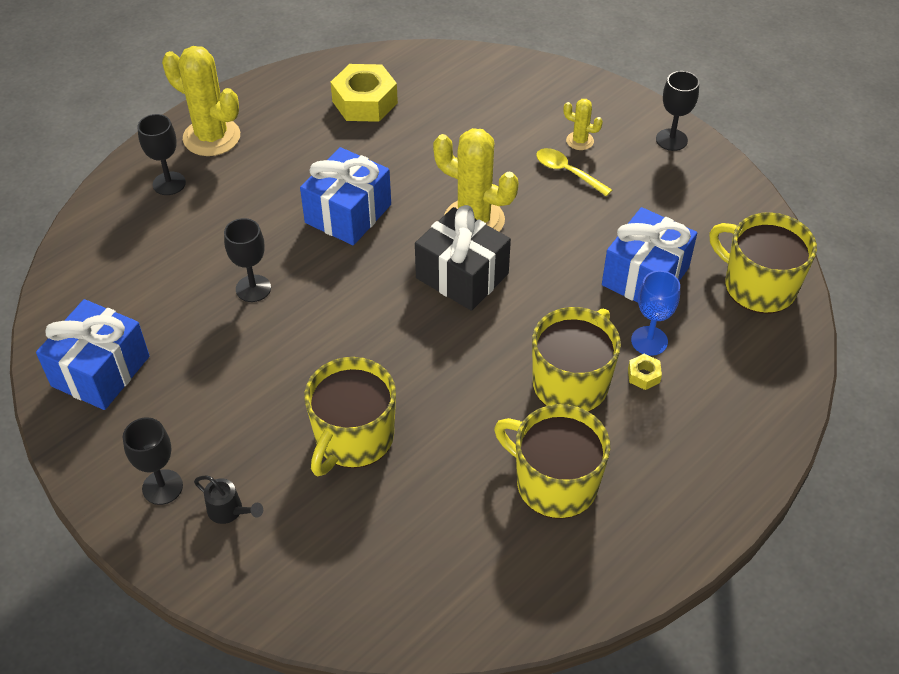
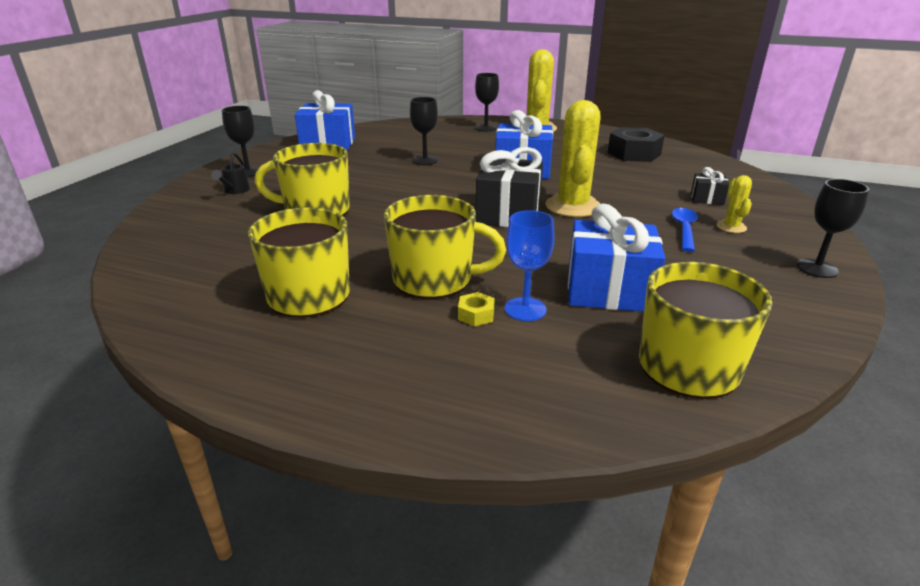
camera: 65 degrees right, 20 degrees down
yellow nut [330,64,398,122] -> black nut [608,127,665,162]
yellow spoon [536,148,612,196] -> blue spoon [672,208,698,252]
none -> black gift [691,167,729,205]

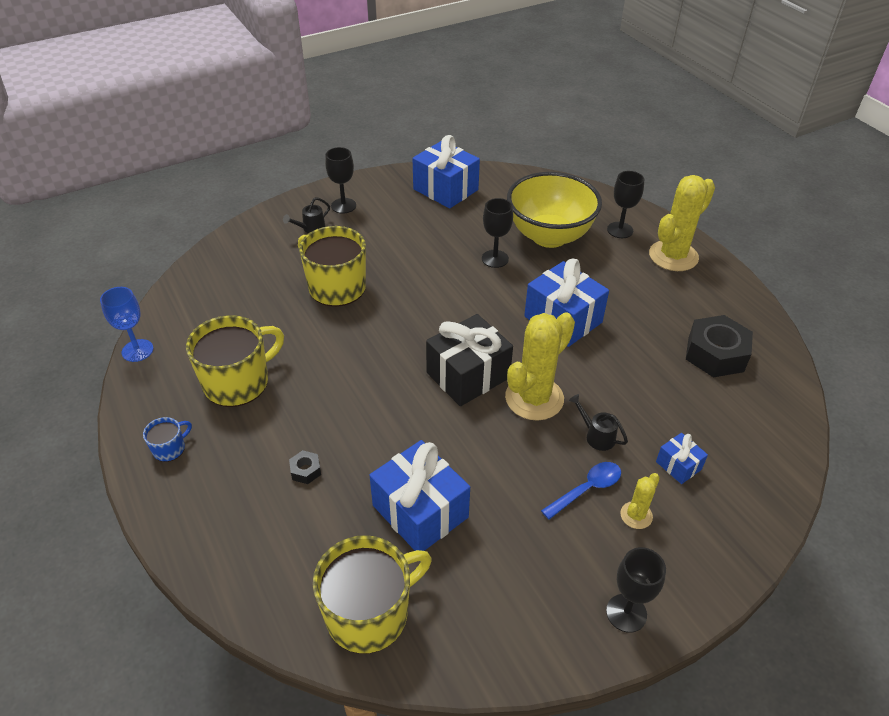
camera: 40 degrees right, 15 degrees up
yellow mug [384,195,506,299] -> none
yellow nut [458,292,495,327] -> black nut [289,450,321,484]
blue goblet [505,210,555,321] -> blue goblet moved to [100,287,154,362]
black gift [691,167,729,205] -> blue gift [656,433,708,484]
none -> blue mug [143,417,192,462]
none -> yellow bowl [507,172,602,248]
none -> black watering can [569,394,628,451]

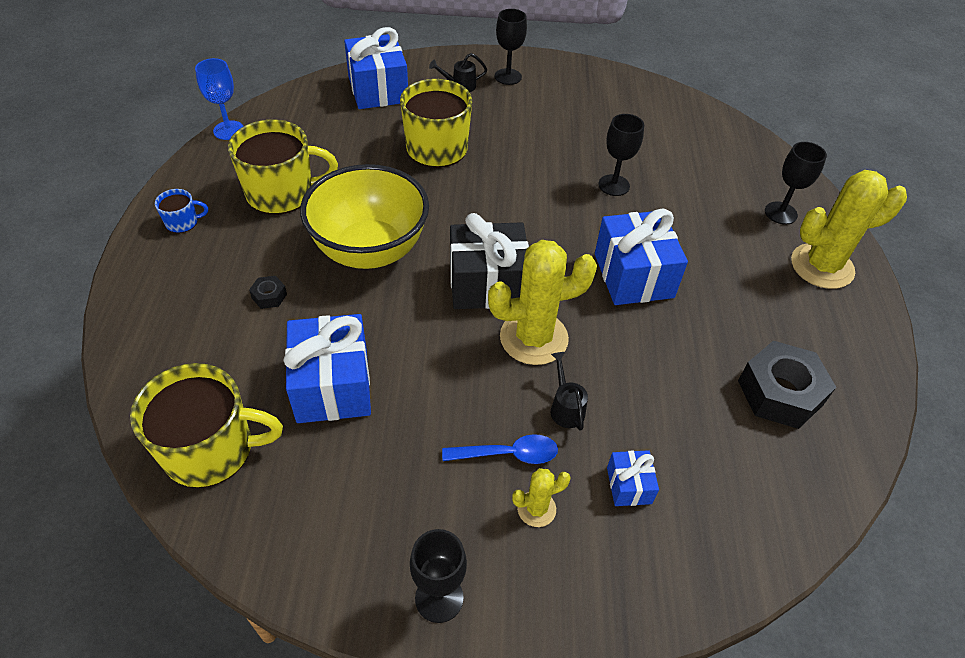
camera: 30 degrees right, 5 degrees up
blue gift [413,135,480,208] -> blue gift moved to [344,27,408,109]
yellow bowl [507,172,602,248] -> yellow bowl moved to [300,164,429,269]

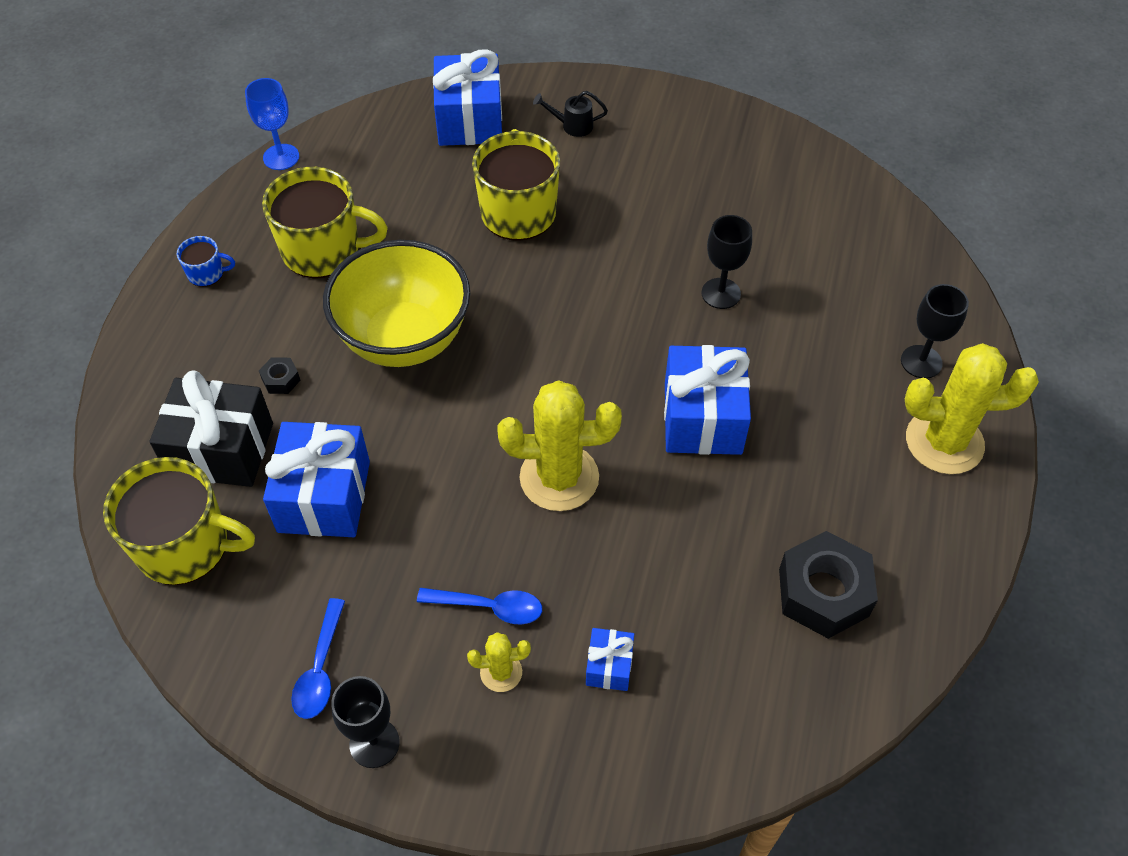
camera: 15 degrees right, 5 degrees up
black gift [450,213,529,309] -> black gift moved to [149,370,273,487]
black goblet [495,9,527,85] -> none
black watering can [551,352,588,431] -> none
none -> blue spoon [291,598,345,719]

